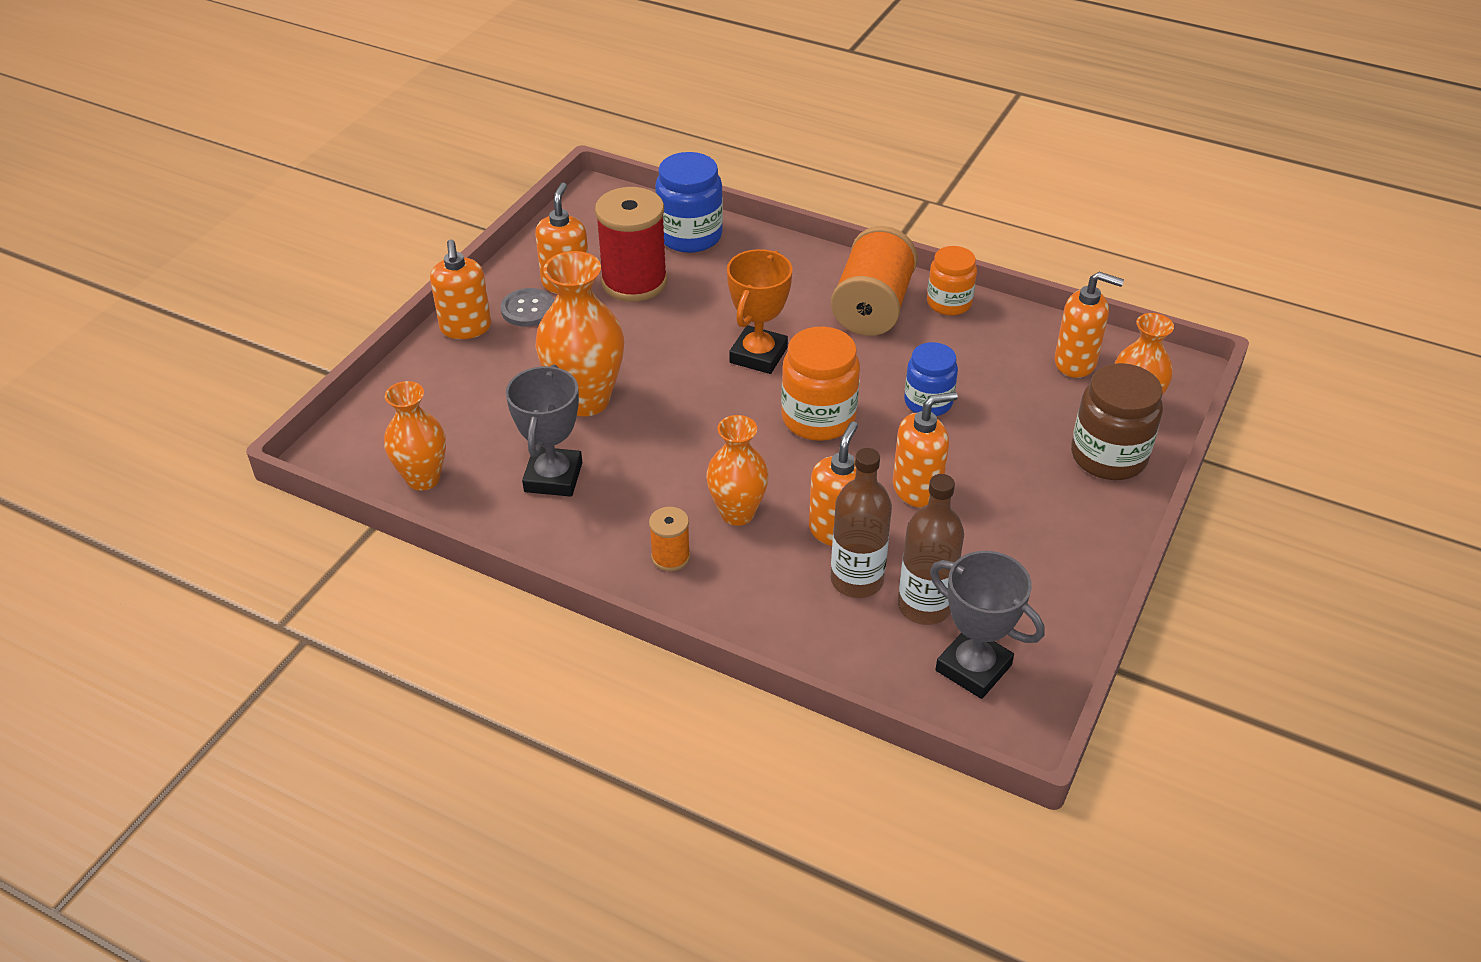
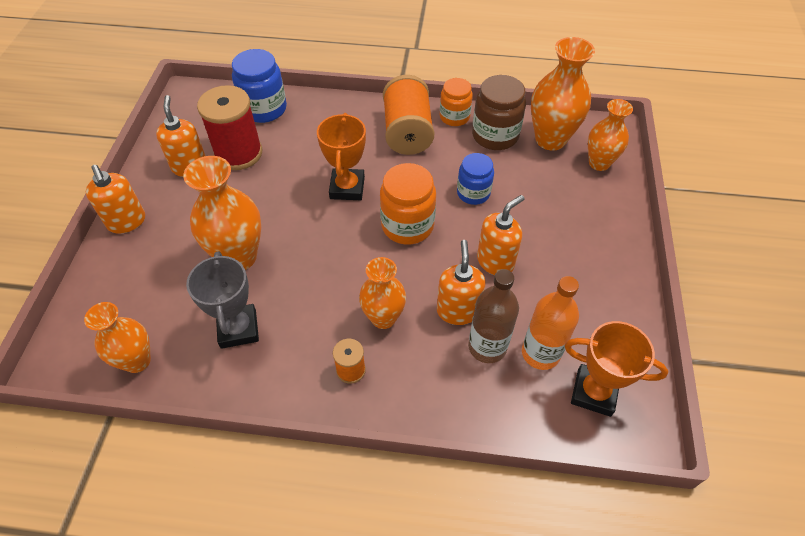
camera: 20 degrees left, 10 degrees up
grey button [501,288,554,327] -> none
brown bottle [898,474,964,625] -> orange bottle [522,276,579,370]
grey trophy [930,551,1044,699] -> orange trophy [565,321,668,417]
orange soap dispenser [1055,272,1124,378] -> orange vase [531,37,595,151]
brown jar [1071,363,1163,480] -> brown jar moved to [472,75,526,150]

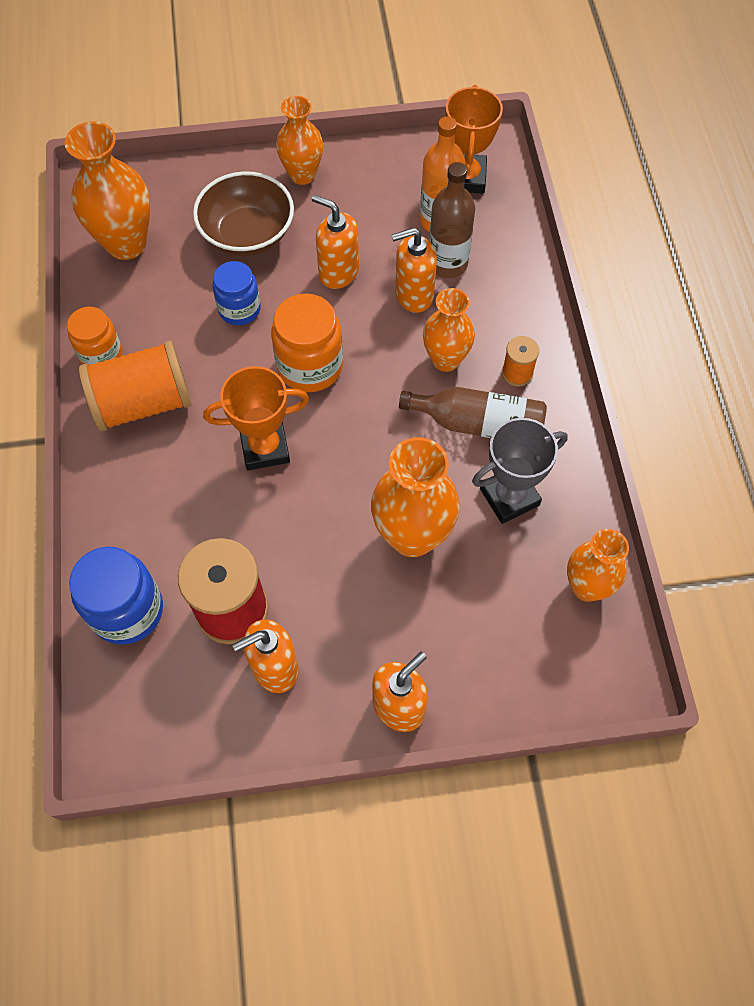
camera: 105 degrees left, 10 degrees up
brown jar [472,75,526,150] -> none
orange vase [588,99,633,171] -> orange vase moved to [276,96,323,185]
none -> brown bowl [193,171,294,256]
none -> brown bottle [399,387,547,438]

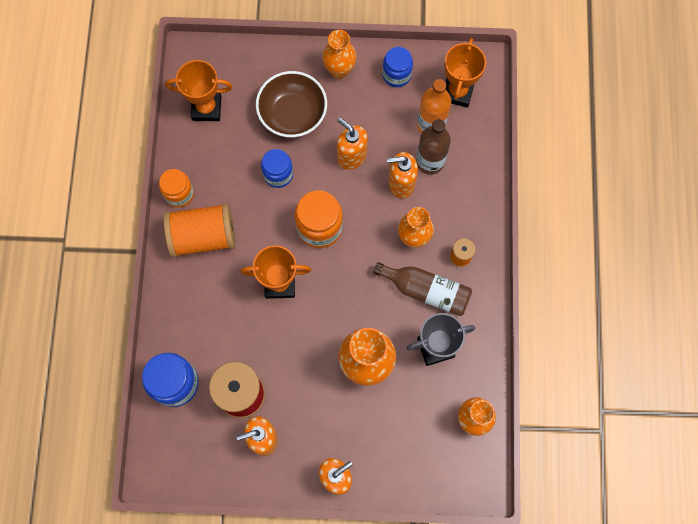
camera: 10 degrees right, 10 degrees up
orange vase [65,122,151,260] -> orange trophy [165,60,233,121]
none -> blue jar [382,47,413,87]

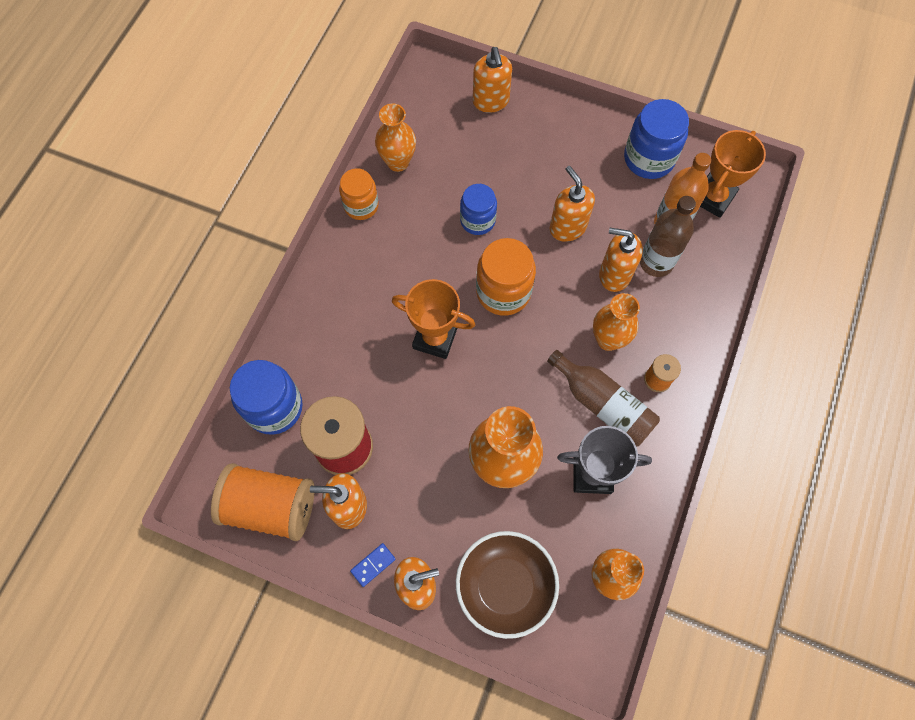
camera: 20 degrees right, 5 degrees down
orange spool [164,203,235,257] -> orange spool moved to [211,463,314,541]
orange trophy [165,60,233,121] -> none
brown bowl [256,71,327,137] -> brown bowl moved to [456,531,559,639]
orange vase [322,30,356,79] -> orange vase moved to [375,103,416,172]
blue jar [382,47,413,87] -> blue jar [624,99,689,179], size x1.50
none -> blue domino [350,543,396,587]
none -> orange soap dispenser [473,47,512,113]

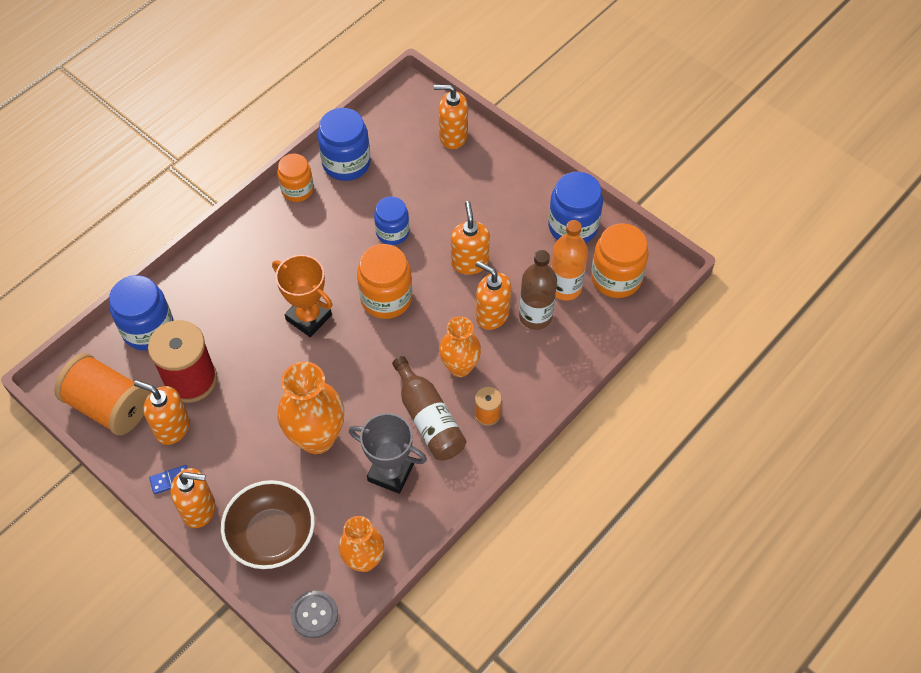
camera: 20 degrees right, 10 degrees down
orange vase [375,103,416,172] -> blue jar [318,108,371,181]
orange soap dispenser [473,47,512,113] -> orange soap dispenser turned 90 degrees clockwise [434,84,468,149]
orange trophy [700,130,766,218] -> orange jar [591,223,649,298]
none -> grey button [290,590,338,638]

